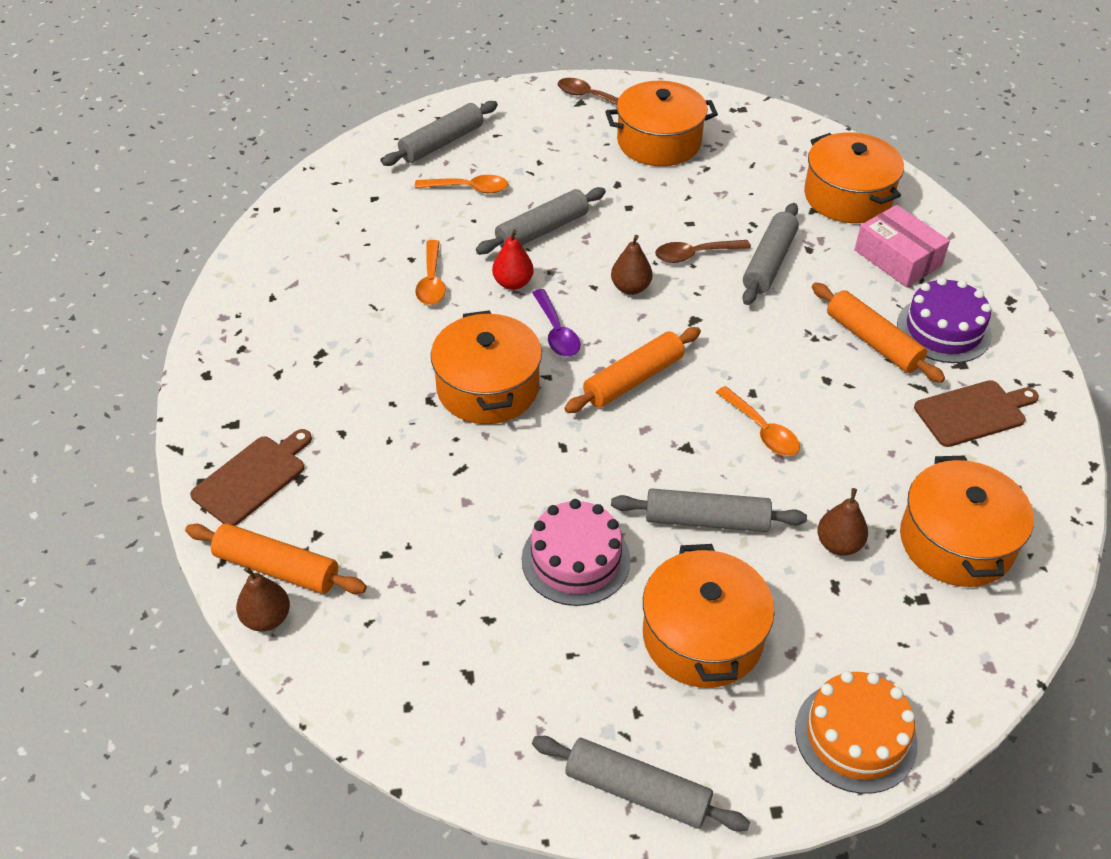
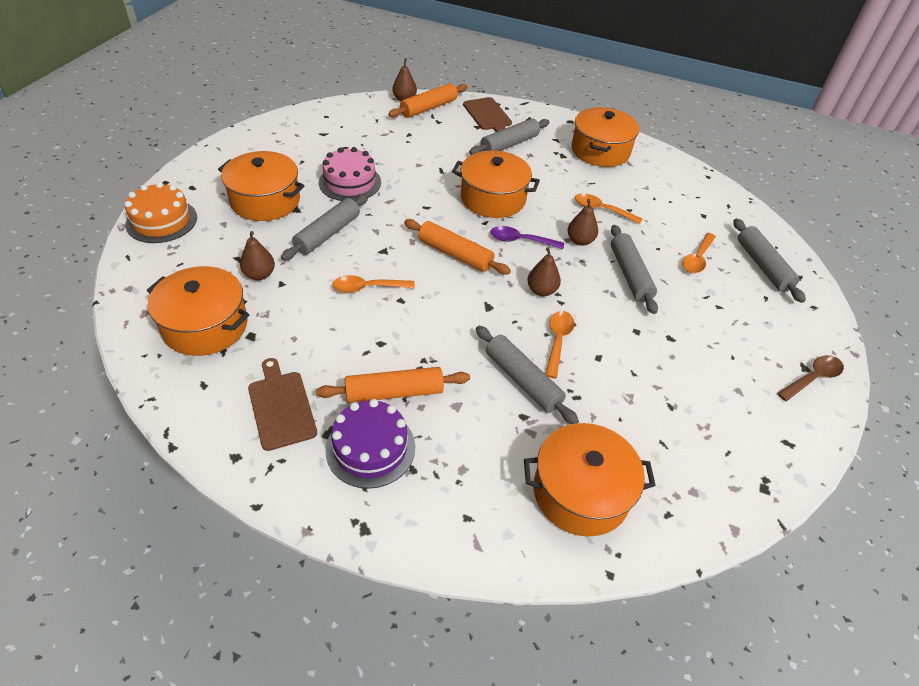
camera: 115 degrees right, 0 degrees up
red pear [492,229,534,290] -> brown pear [568,199,598,246]
grey rolling pin [532,736,750,831] -> grey rolling pin moved to [469,118,549,155]
orange rolling pin [564,327,701,413] -> orange rolling pin turned 45 degrees counterclockwise [404,219,511,275]
orange pot [605,81,718,166] -> orange pot moved to [571,107,639,167]
brown spoon [655,240,751,263] -> orange spoon [545,311,575,378]
pink box [855,205,950,287] -> none
brown cutting board [914,380,1039,447] -> brown cutting board turned 150 degrees clockwise [248,358,317,451]

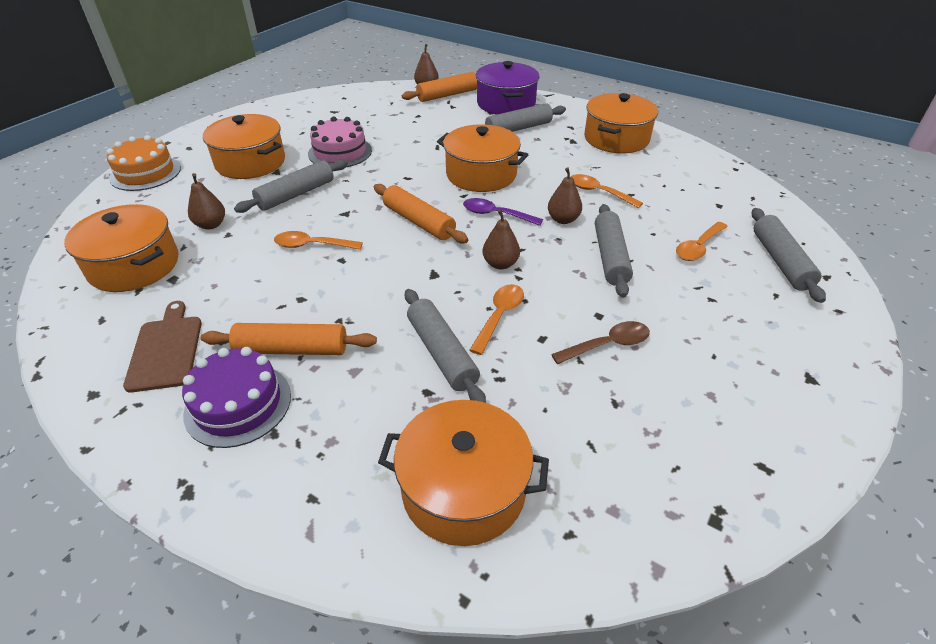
camera: 15 degrees right, 5 degrees down
brown cutting board [463,97,512,132] -> purple pot [476,61,540,115]
brown spoon [777,355,844,401] -> brown spoon moved to [551,321,650,364]

